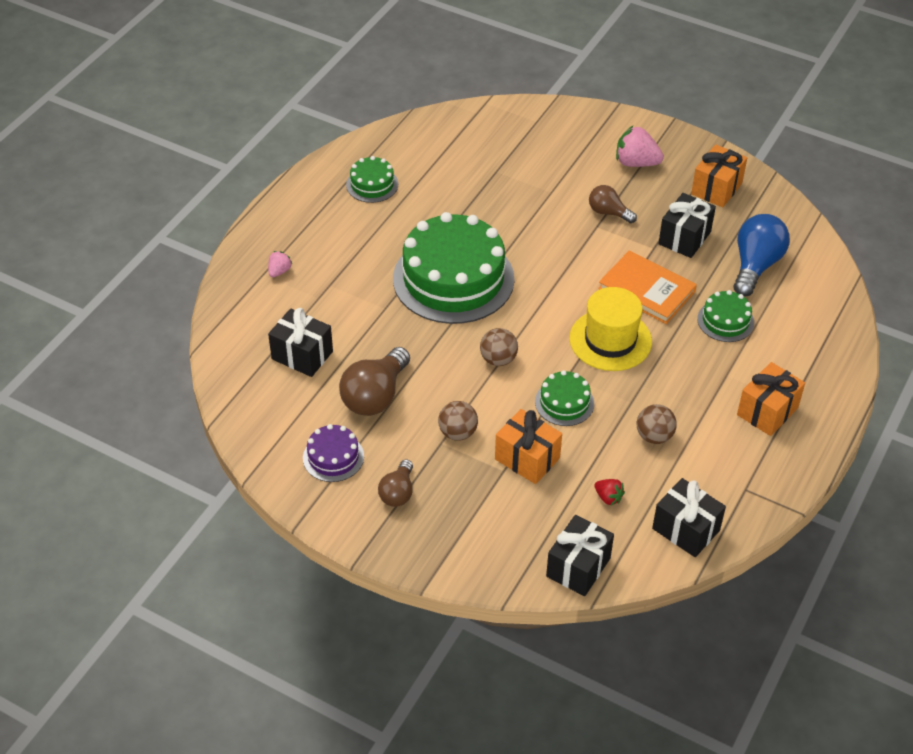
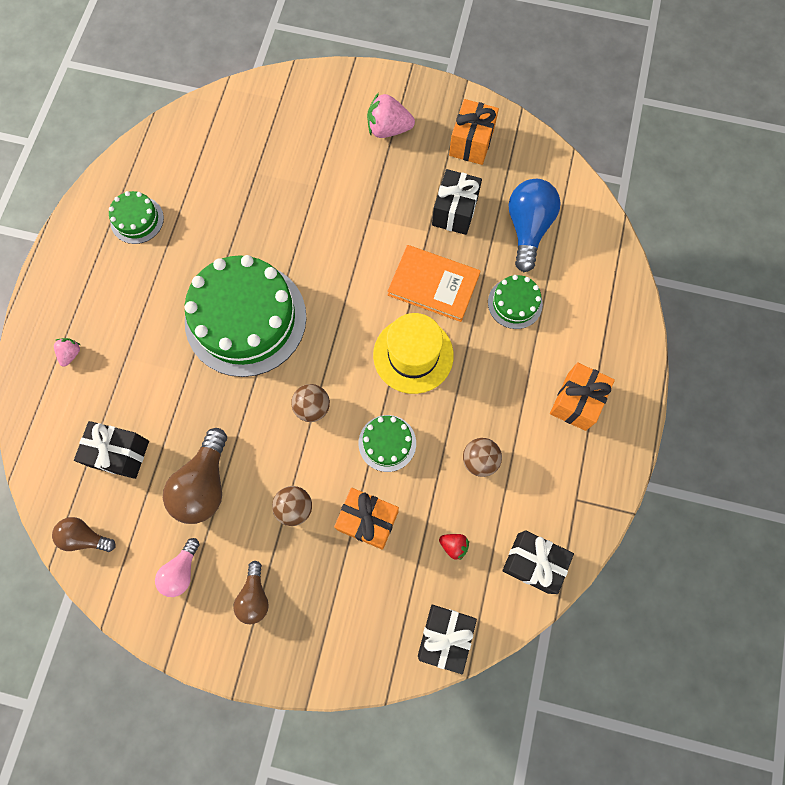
camera: 15 degrees left, 25 degrees up
purple cake [303,424,364,482] -> pink light bulb [155,538,199,597]
brown light bulb [589,185,637,223] -> brown light bulb moved to [52,517,116,552]

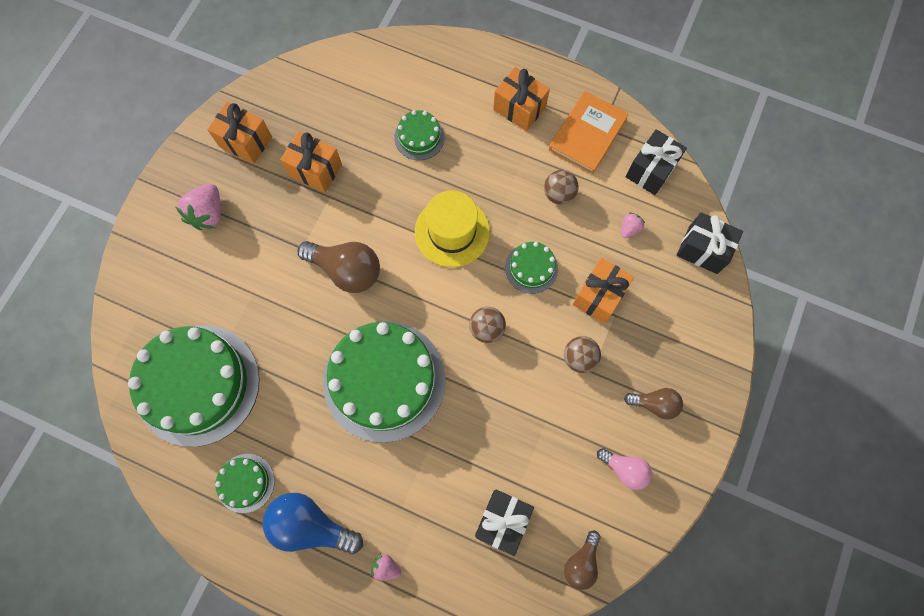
camera: 80 degrees left, 0 degrees up
brown light bulb [163,428,227,524] -> brown light bulb moved to [297,241,380,293]
orange book [388,245,481,322] -> orange book moved to [548,91,629,174]
black gift [432,169,482,235] -> orange gift [280,131,342,193]
red strawberry [439,534,469,560] -> pink strawberry [621,212,645,238]
blue light bulb [509,179,561,272] -> blue light bulb moved to [263,493,363,554]
none -> green cake [128,325,260,447]

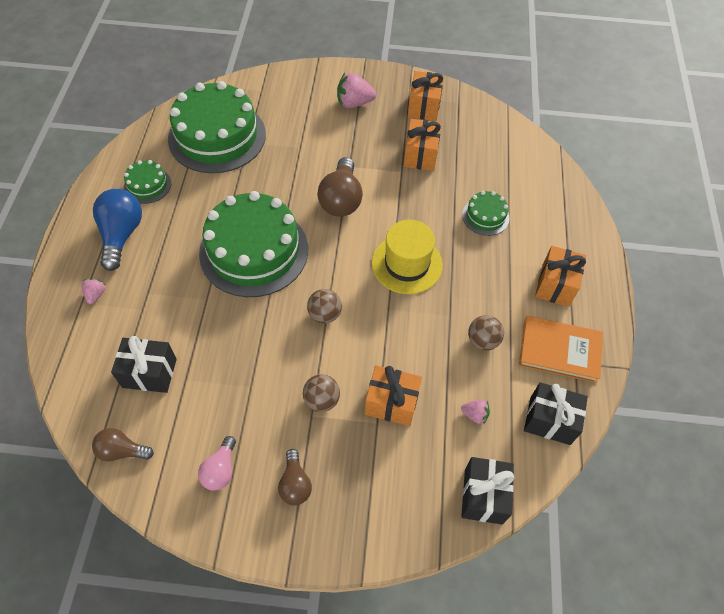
camera: 70 degrees right, 15 degrees down
green cake [505,242,558,294] -> none

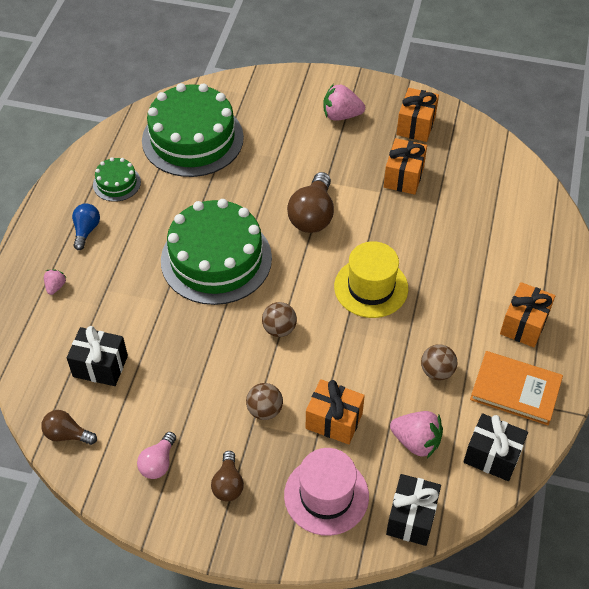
camera: 10 degrees right, 5 degrees down
blue light bulb [93,189,142,271] -> blue light bulb [72,203,100,250], size x0.59
pink strawberry [461,400,490,425] -> pink strawberry [390,411,443,458], size x1.86
green cake [462,191,509,236] -> none
none -> pink hat [284,448,369,536]

